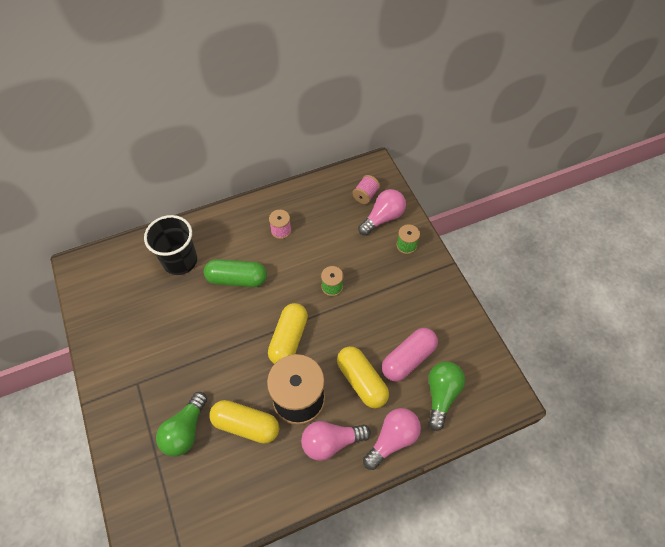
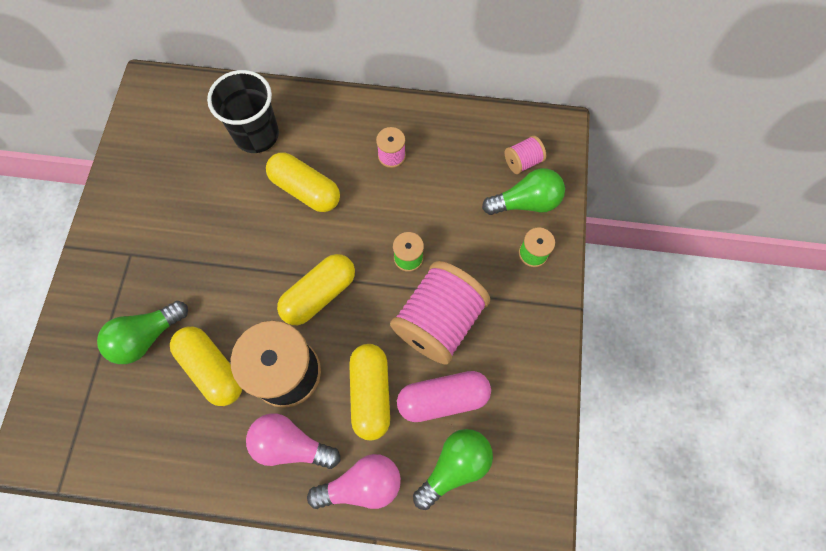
camera: 30 degrees right, 10 degrees up
green capsule [204,259,267,287] -> yellow capsule [266,152,340,212]
pink light bulb [358,189,406,236] -> green light bulb [482,168,565,215]
none -> pink spool [390,261,490,365]

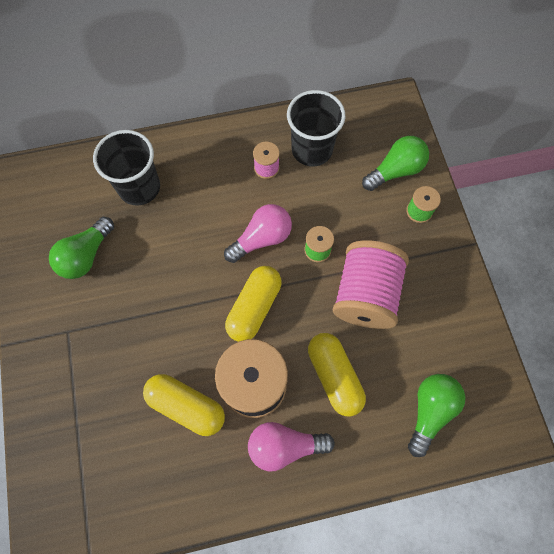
camera: 20 degrees left, 0 degrees up
green light bulb [97,301,188,364] -> green light bulb moved to [49,217,114,279]
yellow capsule [266,152,340,212] -> none
pink light bulb [307,454,401,509] -> pink light bulb moved to [224,204,292,263]
pink capsule [397,371,491,422] -> none
pink spool [505,135,546,174] -> none
none -> black cup [287,90,345,166]

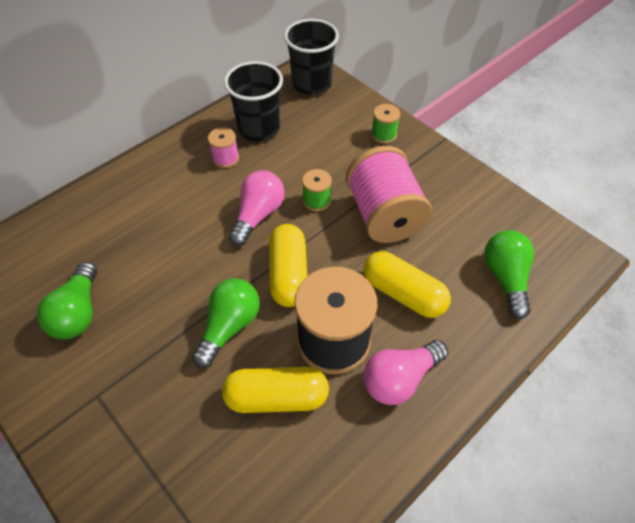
camera: 30 degrees left, 15 degrees down
black cup [93,130,160,206] -> black cup moved to [284,19,339,95]
green light bulb [362,136,429,191] -> green light bulb moved to [192,278,260,368]

